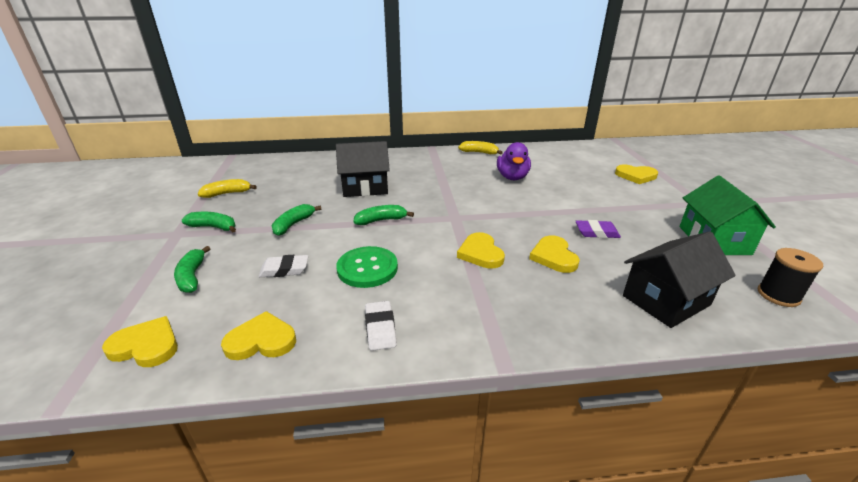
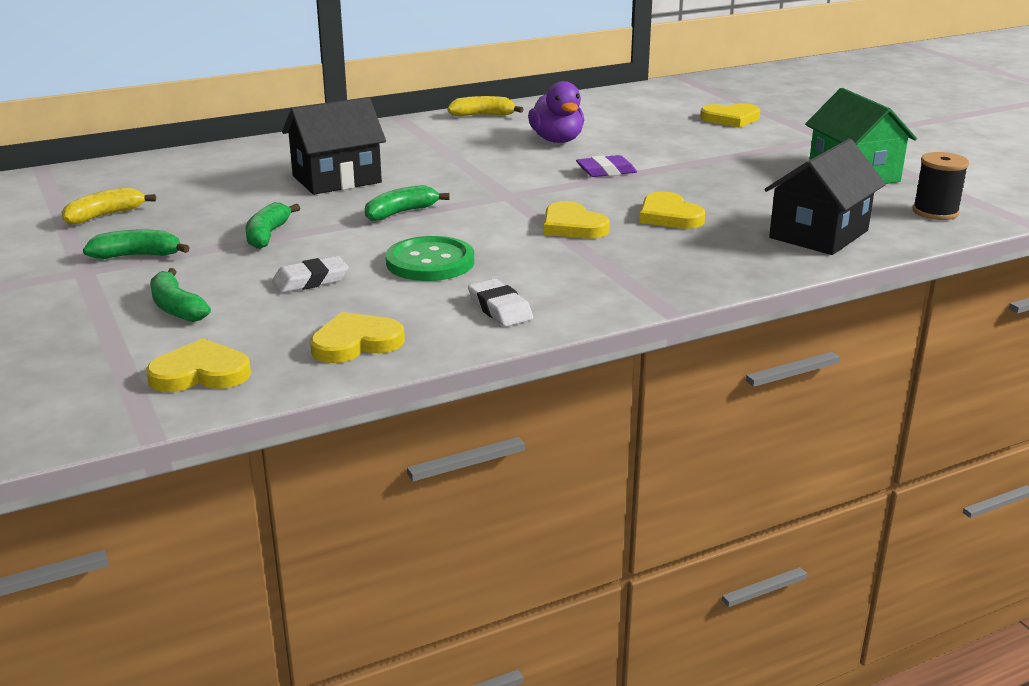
camera: 20 degrees left, 5 degrees down
purple eraser [576,220,621,238] -> purple eraser moved to [576,155,637,177]

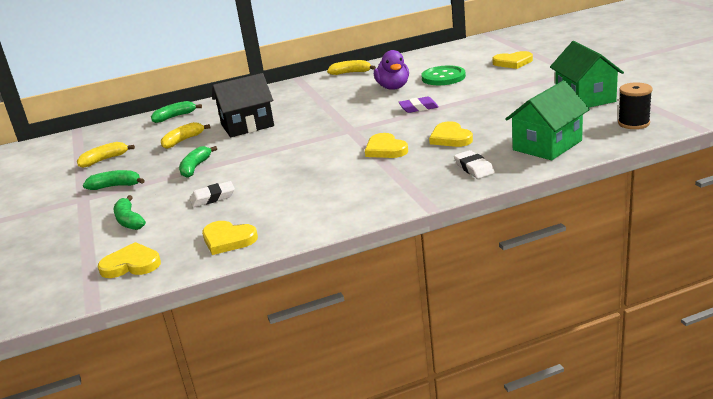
camera: 10 degrees right, 0 degrees up
yellow heart [310,312,405,363] -> yellow heart turned 135 degrees counterclockwise [202,221,258,255]
green banana [365,185,449,221] -> green banana moved to [151,101,202,123]
green button [386,236,474,281] -> green button moved to [421,65,466,85]
white eraser [468,279,533,327] -> white eraser moved to [454,150,495,179]
black house [764,139,886,255] -> green house [505,80,590,160]
none -> yellow banana [161,122,210,149]

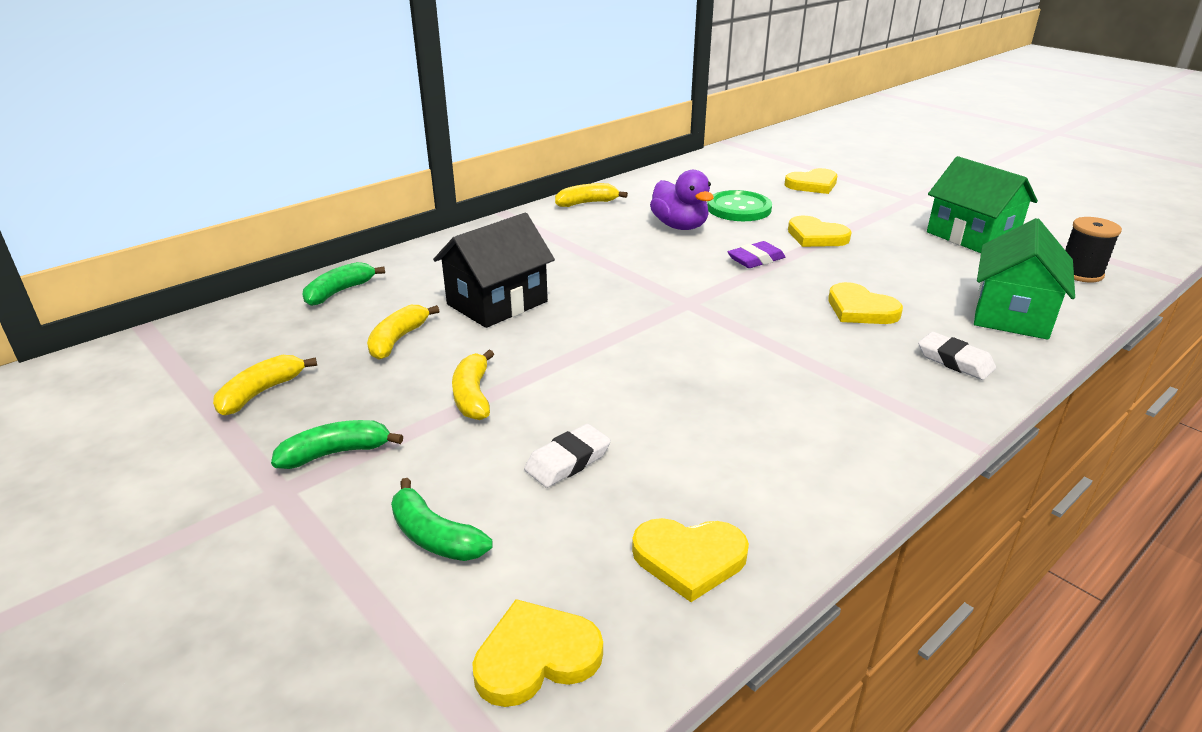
camera: 25 degrees left, 5 degrees up
green banana [179,146,217,178] -> yellow banana [452,350,494,420]
yellow heart [365,133,408,158] -> yellow heart moved to [788,216,852,247]

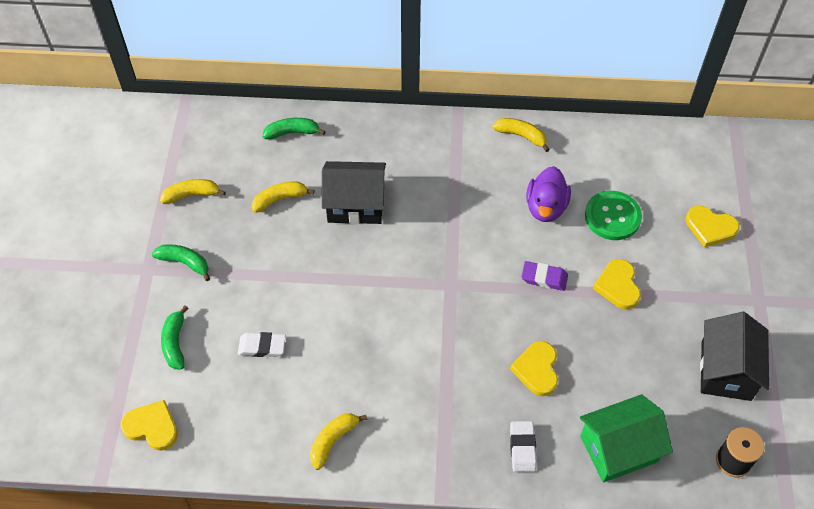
camera: 45 degrees right, 25 degrees up
yellow banana [452,350,494,420] -> yellow banana moved to [310,413,367,470]
yellow heart [632,518,749,602] -> none
green house [927,156,1038,253] -> black house [700,312,769,401]

